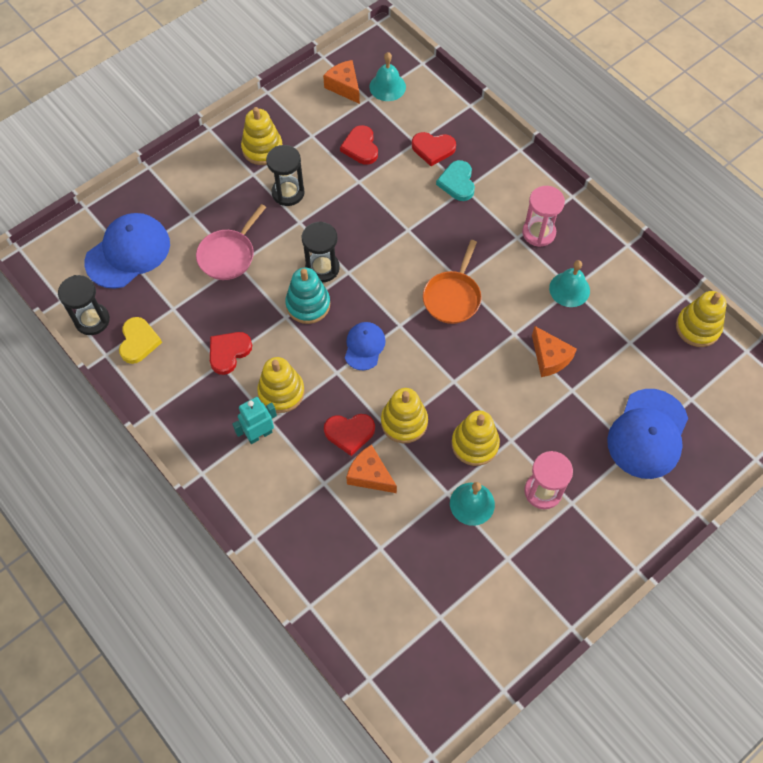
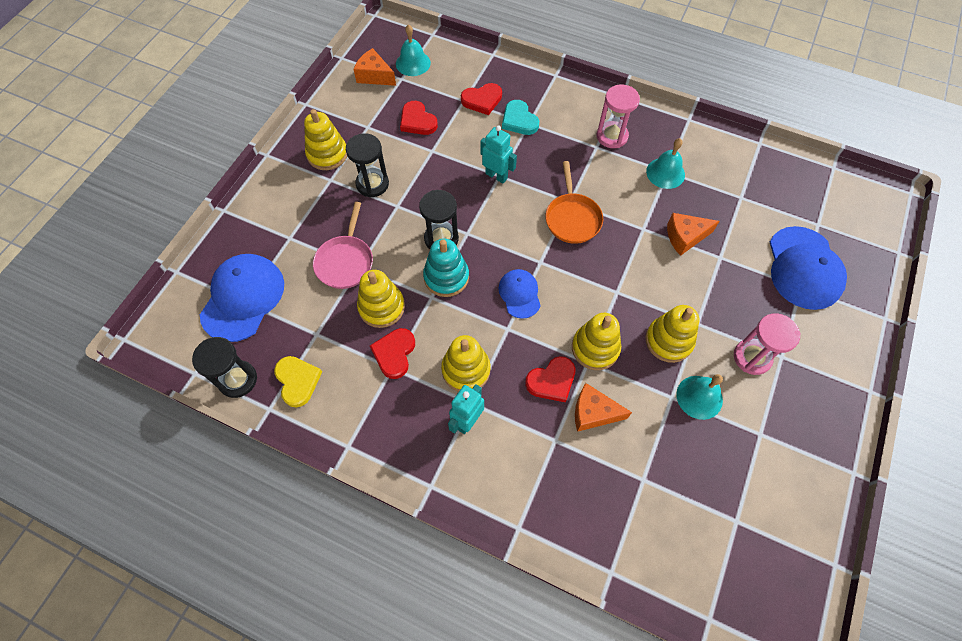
camera: 25 degrees left, 0 degrees up
orange cheese [532,326,577,377] -> orange cheese turned 135 degrees clockwise [667,213,719,256]
yellow stacking toy [676,291,727,347] -> yellow stacking toy moved to [357,270,405,328]
none -> turquoise robot [480,125,517,183]

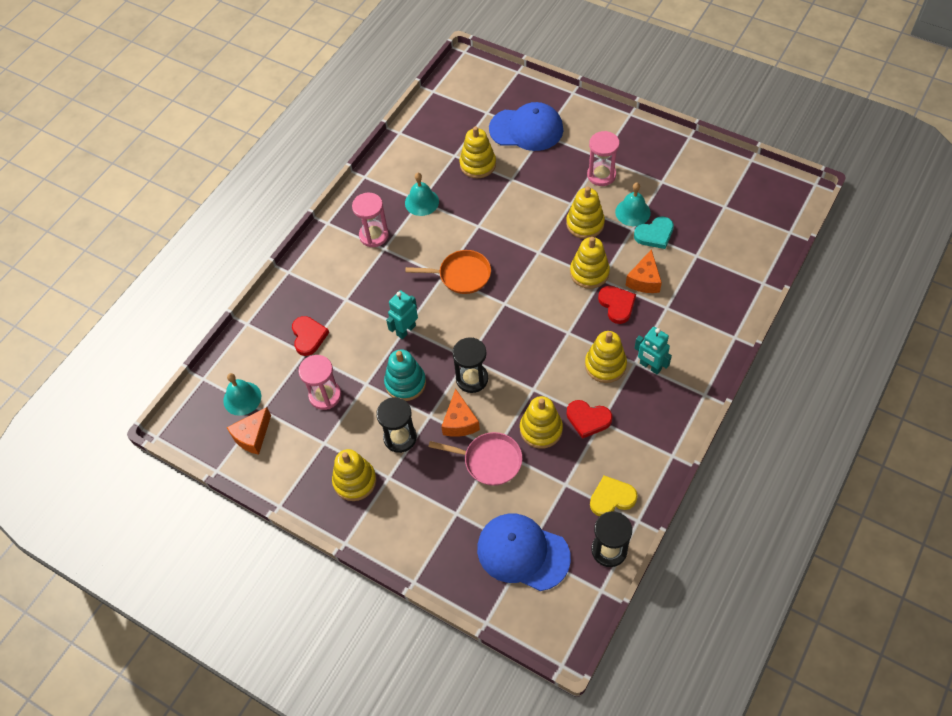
camera: 80 degrees left, 5 degrees down
red heart [400,101,438,135] -> pink hourglass [299,355,341,410]
turquoise stacking toy [423,239,469,297] -> turquoise stacking toy moved to [384,349,426,401]
blue cap [498,269,541,319] -> none
turquoise heart [502,100,539,135] -> turquoise heart moved to [634,216,674,249]
orange cheese [667,213,719,256] -> orange cheese moved to [441,389,480,437]
none -> yellow stacking toy [460,126,496,178]

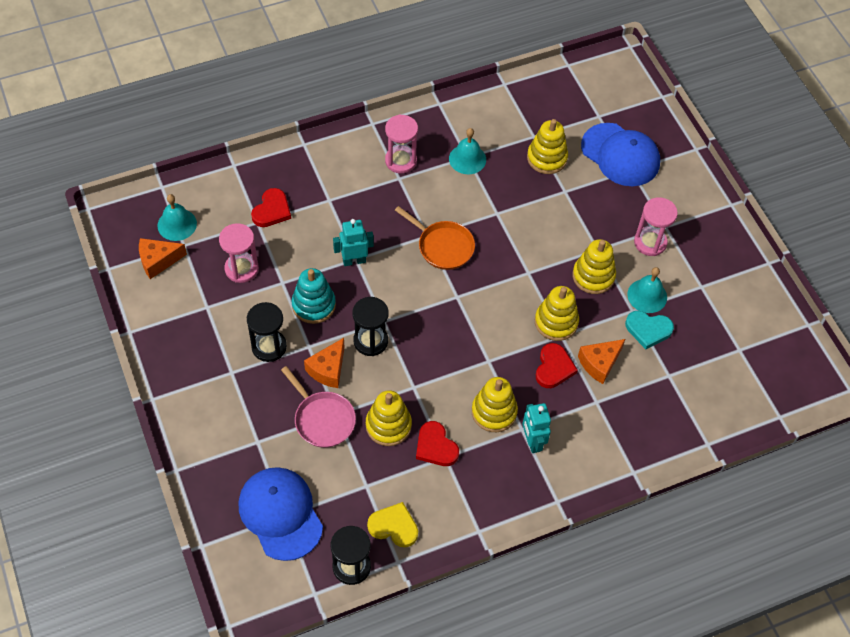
camera: 30 degrees right, 0 degrees up
yellow stacking toy [332,449,377,501] -> none

